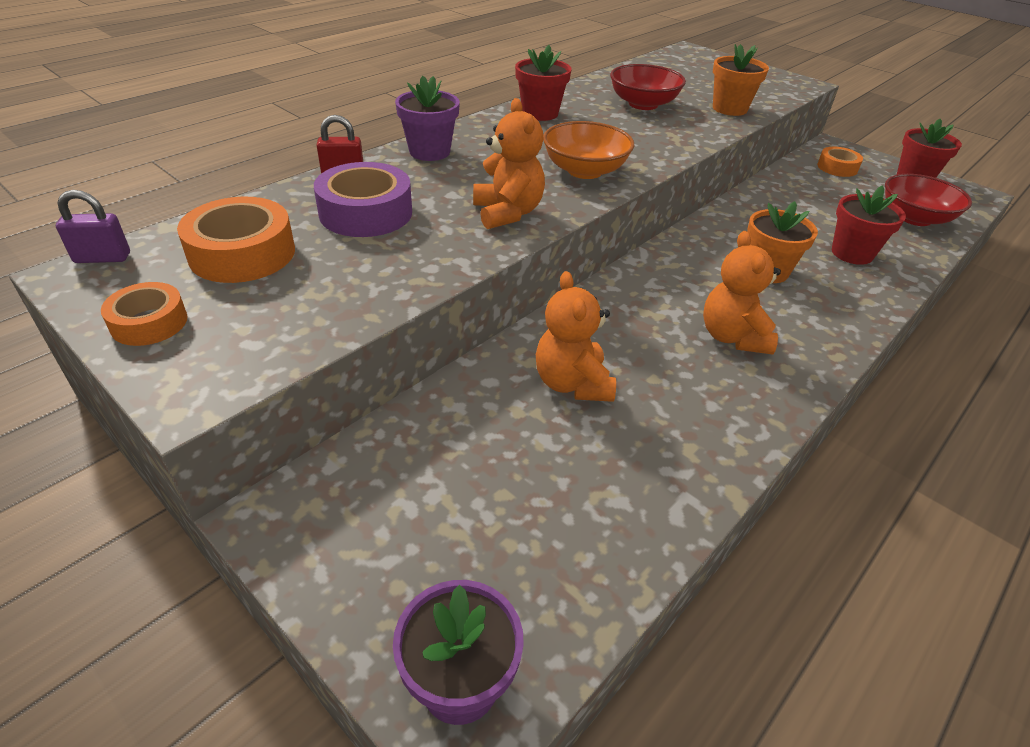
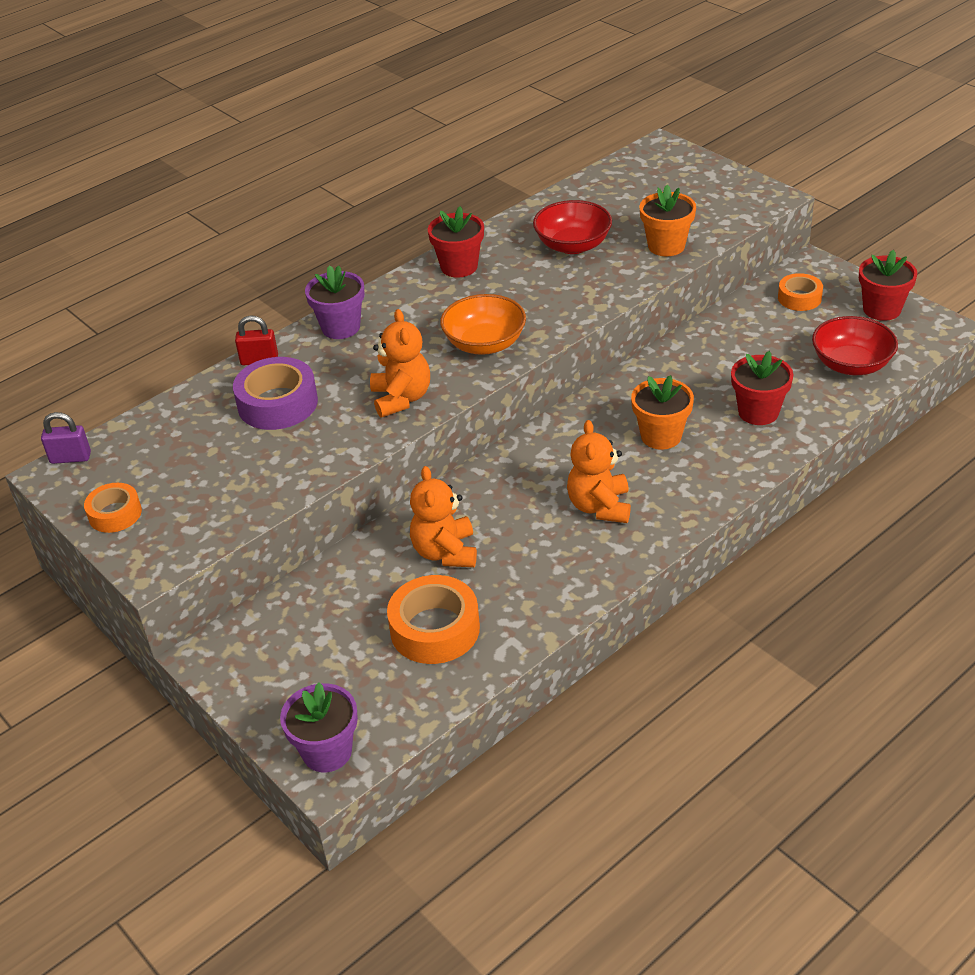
camera: 10 degrees right, 0 degrees up
orange tape [177,197,295,283] -> orange tape moved to [387,575,480,664]

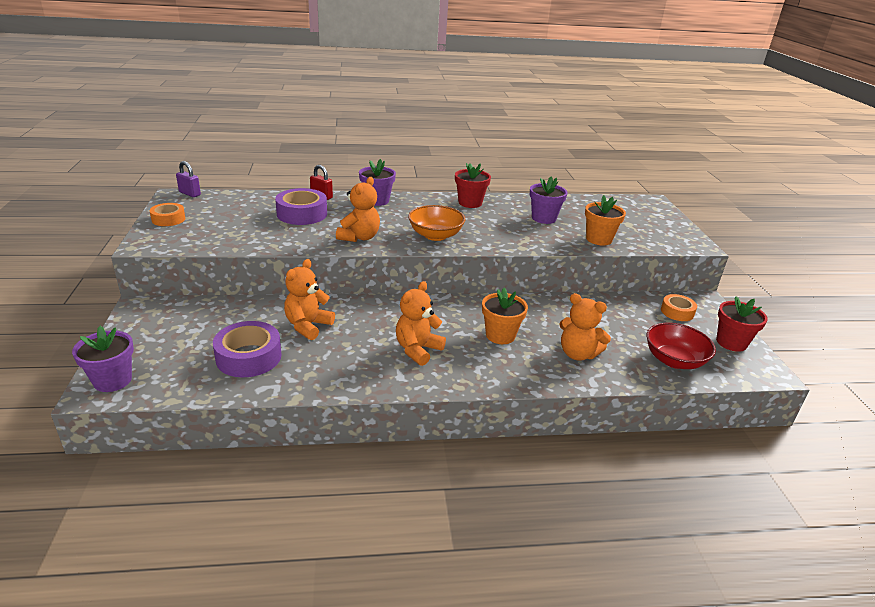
camera: 30 degrees right, 10 degrees down
orange tape [387,575,480,664] -> purple tape [213,321,282,377]
red bowl [533,200,612,254] -> purple flower pot [530,176,568,224]
red flower pot [731,351,793,425] -> orange teddy bear [559,293,611,361]

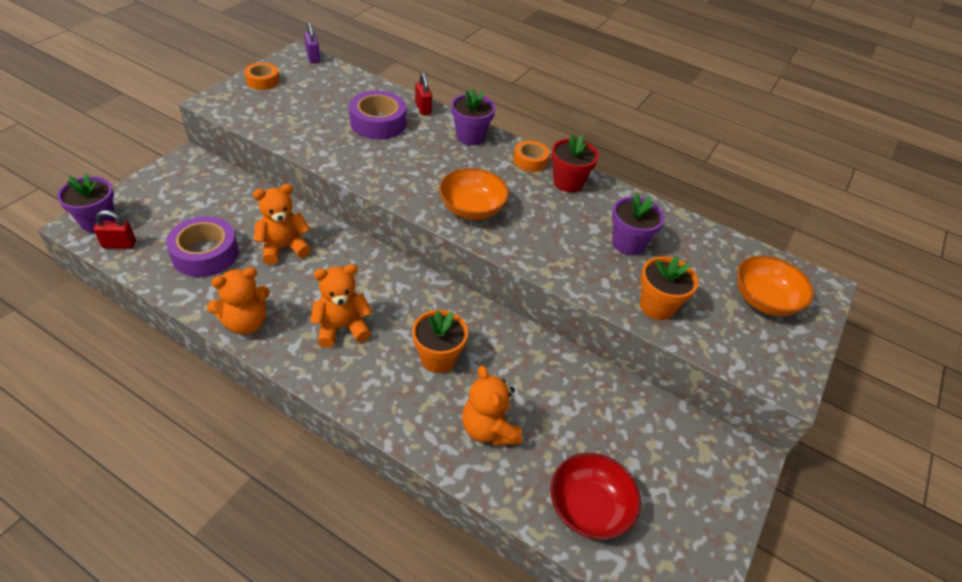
camera: 35 degrees right, 15 degrees up
orange teddy bear [336,177,380,242] -> orange teddy bear moved to [207,267,270,335]
orange tape [661,294,697,321] -> orange tape moved to [513,141,550,172]
red flower pot [716,296,768,352] -> none
none -> red padlock [94,210,136,249]
none -> orange bowl [737,256,814,316]

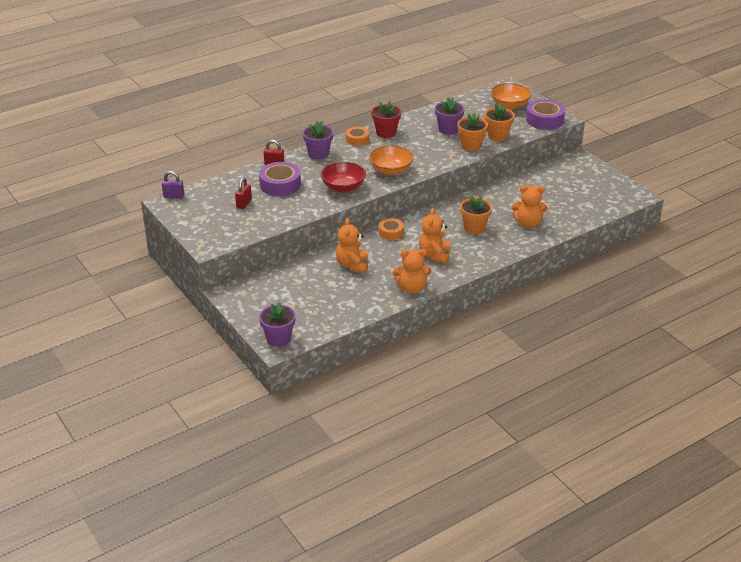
camera: 60 degrees left, 10 degrees down
red padlock [94,210,136,249] -> red padlock moved to [235,178,252,209]
purple tape [166,216,238,277] -> purple tape moved to [526,99,565,130]
orange teddy bear [207,267,270,335] -> orange teddy bear turned 90 degrees clockwise [393,249,431,294]
orange tape [244,62,280,90] -> orange tape moved to [379,218,404,240]
red bowl [550,453,641,539] -> red bowl moved to [321,162,366,193]
none -> orange flower pot [457,113,488,151]

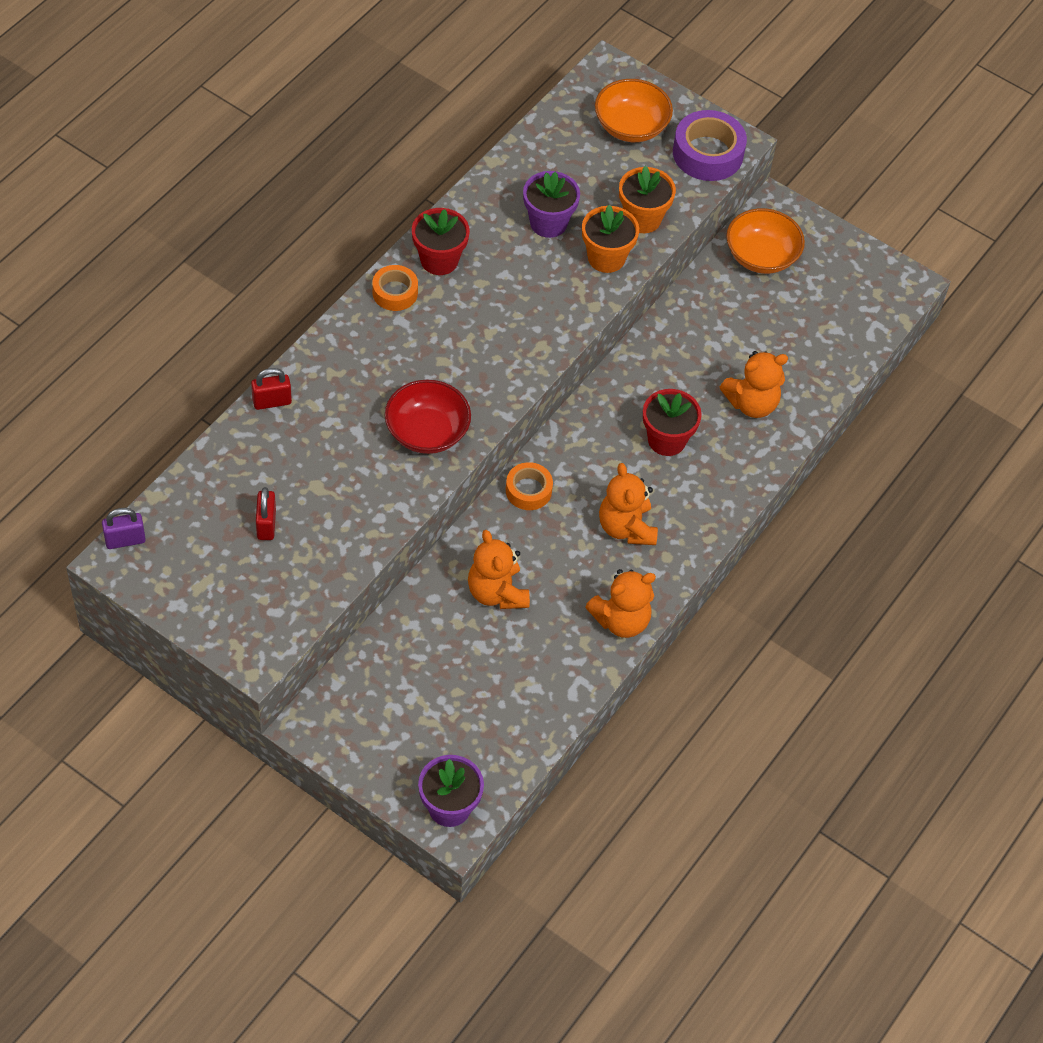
camera: 25 degrees left, 20 degrees up
purple tape [259,162,301,196] -> none
purple flower pot [303,121,333,160] -> none
orange bowl [369,145,414,175] -> orange bowl moved to [726,208,805,274]
orange flower pot [460,195,492,234] -> red flower pot [643,389,702,456]

